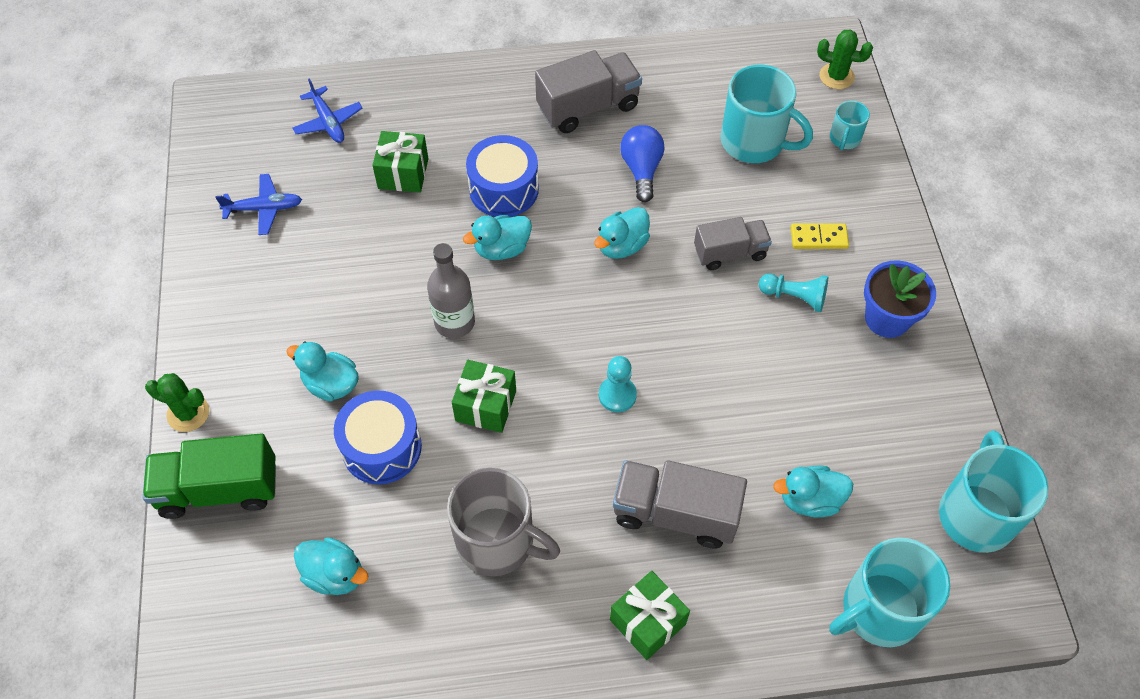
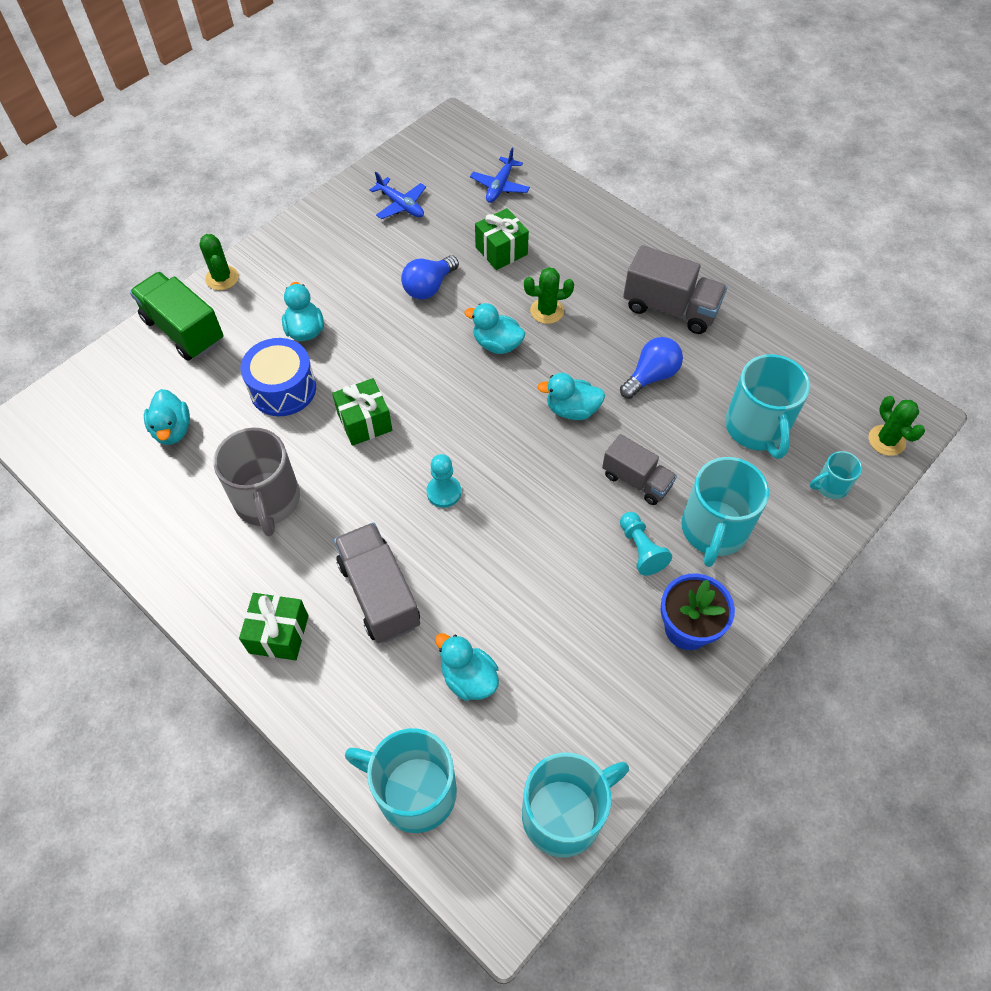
camera: 50 degrees right, 0 degrees up
grey bottle [427,243,475,338] -> none
blue drum [466,135,539,217] -> green cactus [524,267,574,324]
yellow domino [791,223,849,249] -> turquoise mug [681,457,769,567]
none -> blue light bulb [401,255,459,299]

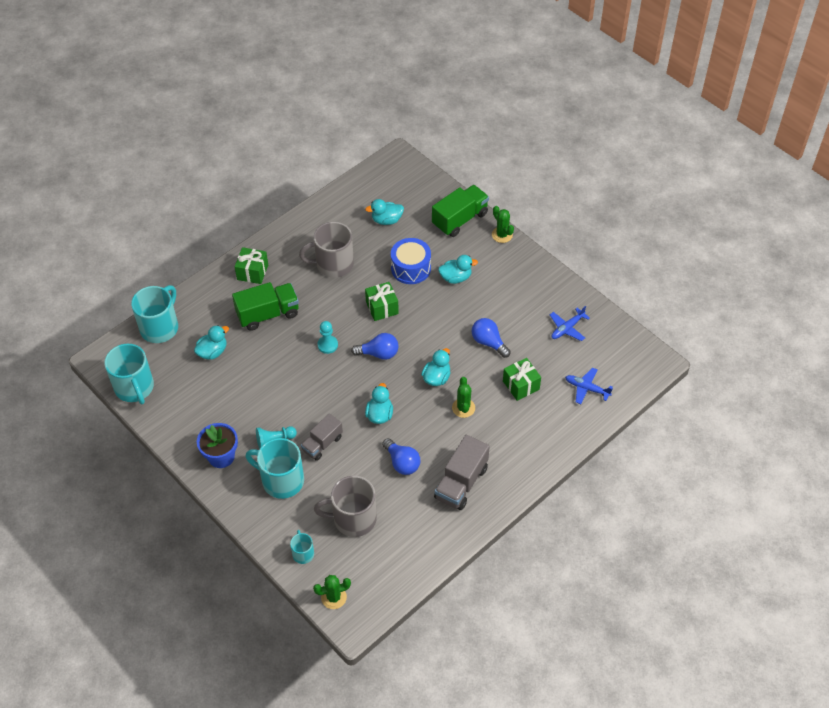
camera: 95 degrees right, 5 degrees down
green cactus [199,234,239,290] -> green cactus turned 75 degrees clockwise [492,206,514,243]
grey truck [334,522,420,643] -> green truck [232,282,299,331]
turquoise mug [725,354,810,459] -> grey mug [314,476,377,537]
none -> blue light bulb [351,333,399,360]

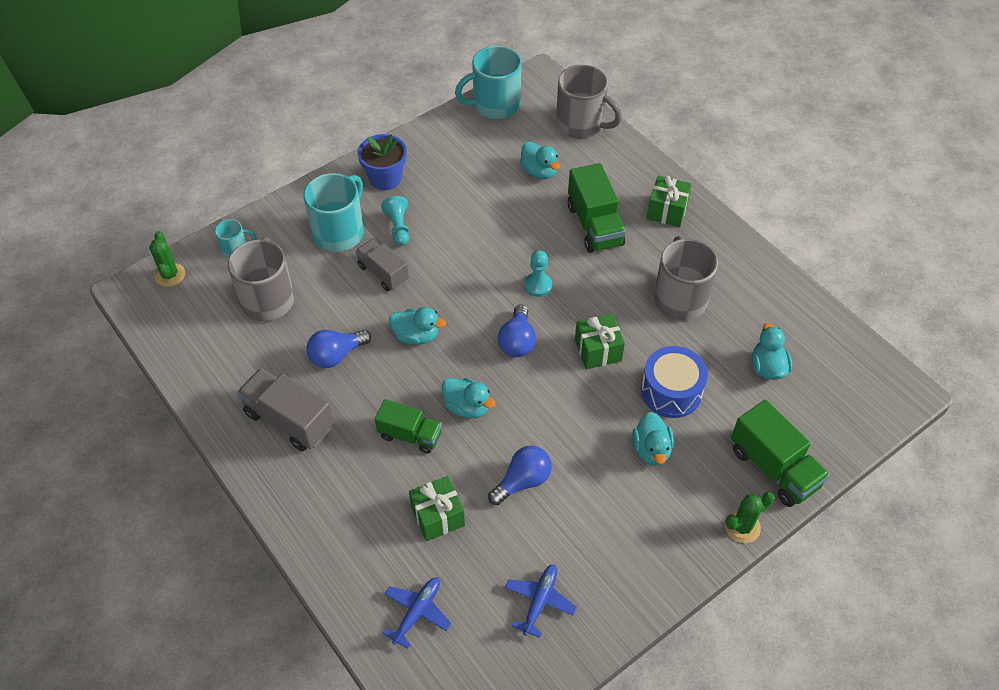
camera: 95 degrees right, 0 degrees up
turquoise mug [131,285,178,343] -> grey mug [556,65,622,139]
green cactus [452,377,475,418] -> green truck [375,399,442,454]
blue plane [550,306,590,341] -> blue plane turned 60 degrees clockwise [505,564,577,638]

